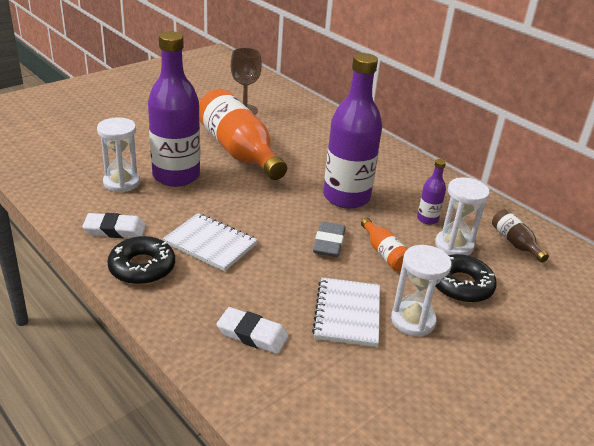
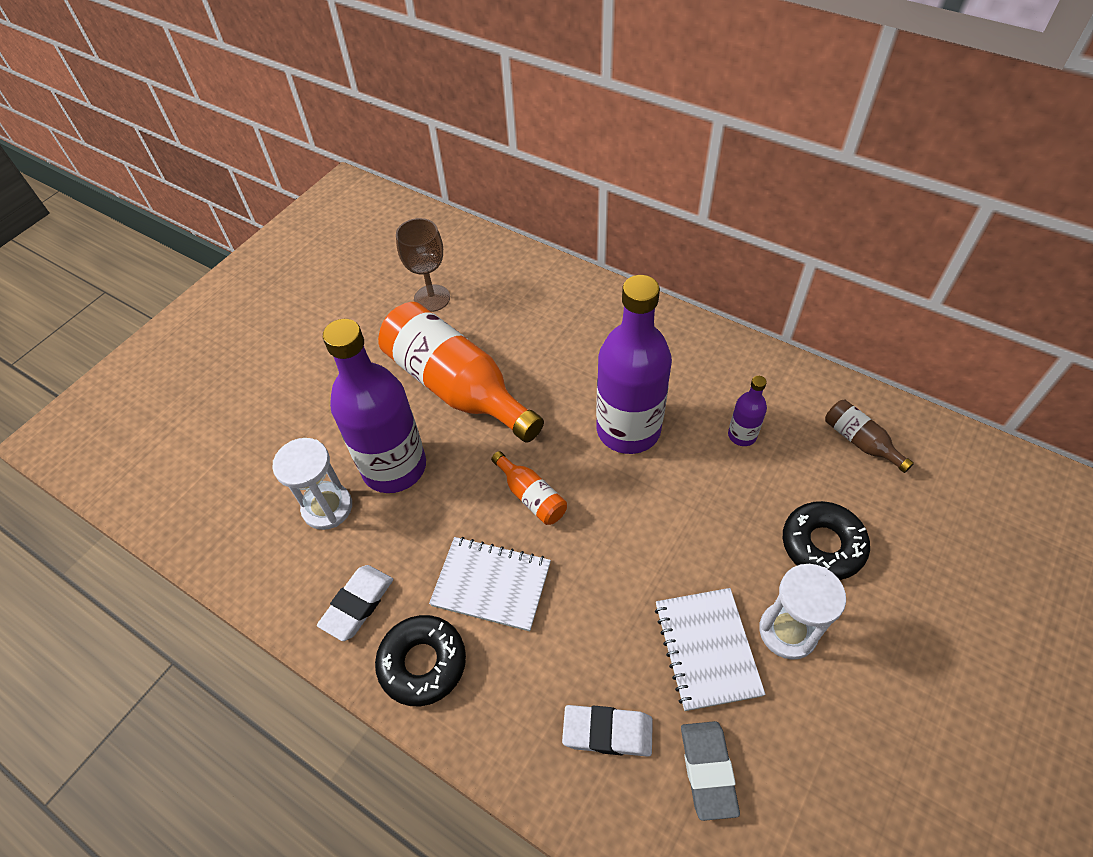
camera: 10 degrees left, 20 degrees up
white eraser [82,213,146,238] -> white eraser turned 45 degrees counterclockwise [317,565,393,641]
grey eraser [313,222,345,257] -> grey eraser moved to [681,721,740,821]
orange bottle [361,218,407,271] -> orange bottle moved to [491,451,567,525]
white hourglass [435,178,490,256] -> none

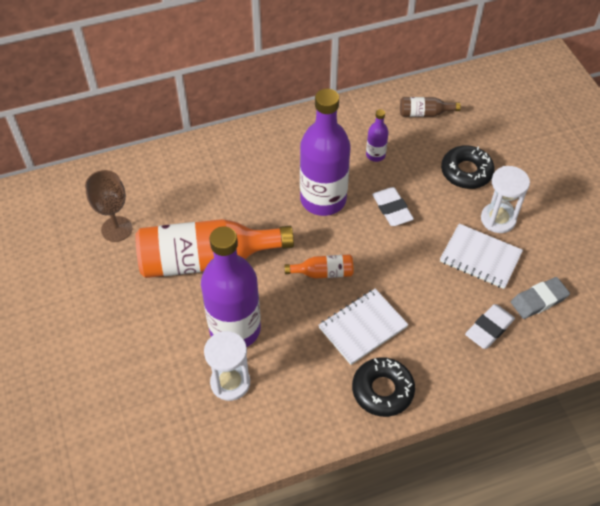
camera: 55 degrees left, 0 degrees up
white eraser [317,565,393,641] -> white eraser moved to [372,187,414,226]
grey eraser [681,721,740,821] -> grey eraser turned 60 degrees counterclockwise [511,277,570,319]

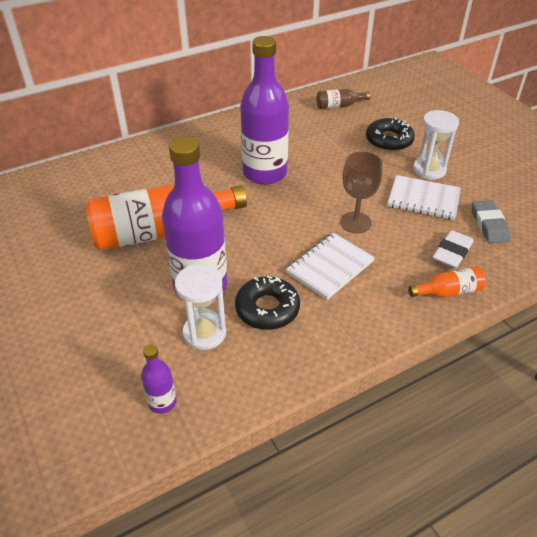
camera: 10 degrees left, 10 degrees down
brown goblet [85,170,132,242] -> brown goblet moved to [340,151,383,233]
orange bottle [284,254,353,279] -> orange bottle moved to [408,266,486,297]
black donut [352,357,415,417] -> black donut moved to [235,276,300,330]
purple bottle [366,109,389,162] -> purple bottle moved to [141,345,177,414]
white eraser [372,187,414,226] -> none
grey eraser [511,277,570,319] -> grey eraser turned 60 degrees counterclockwise [472,200,511,243]

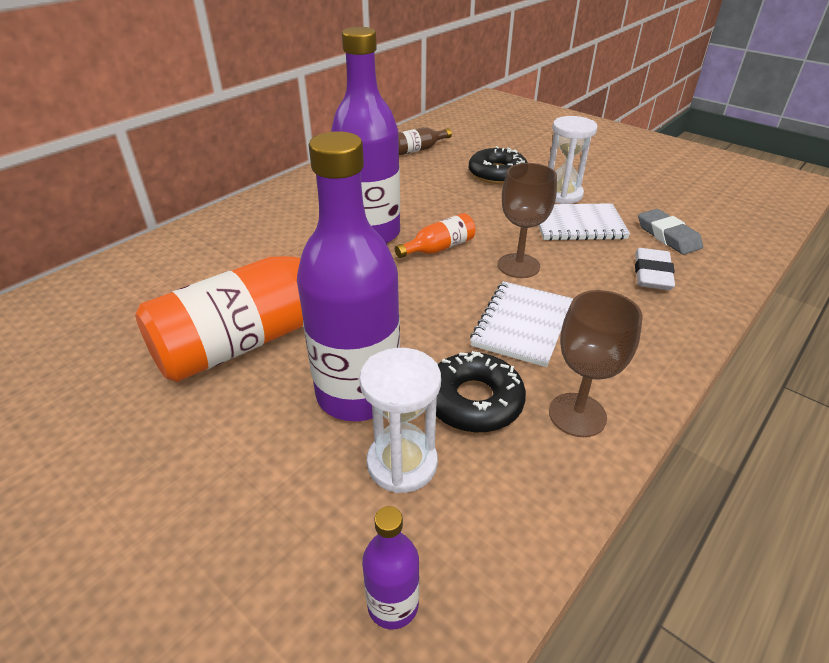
camera: 20 degrees left, 5 degrees down
orange bottle [408,266,486,297] -> orange bottle moved to [395,213,476,258]
none -> brown goblet [549,290,643,437]

